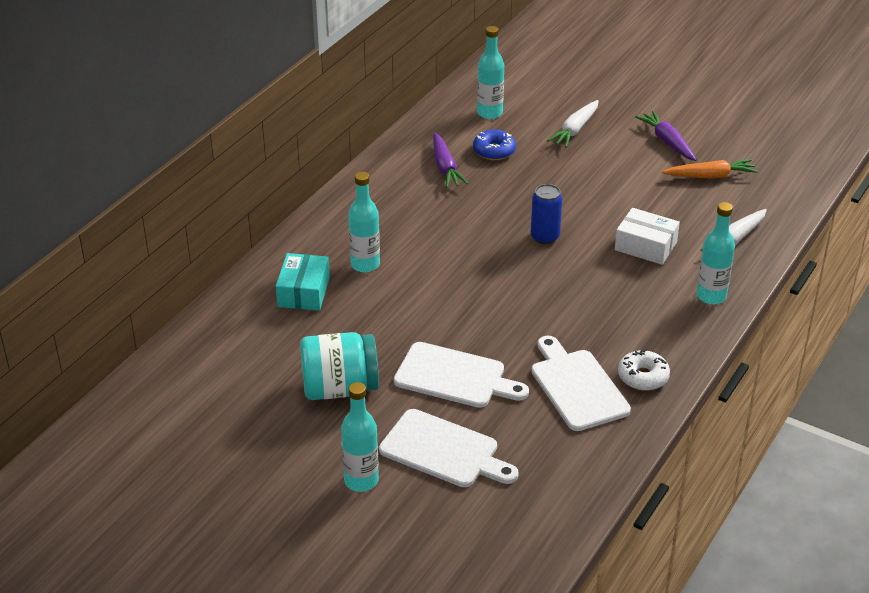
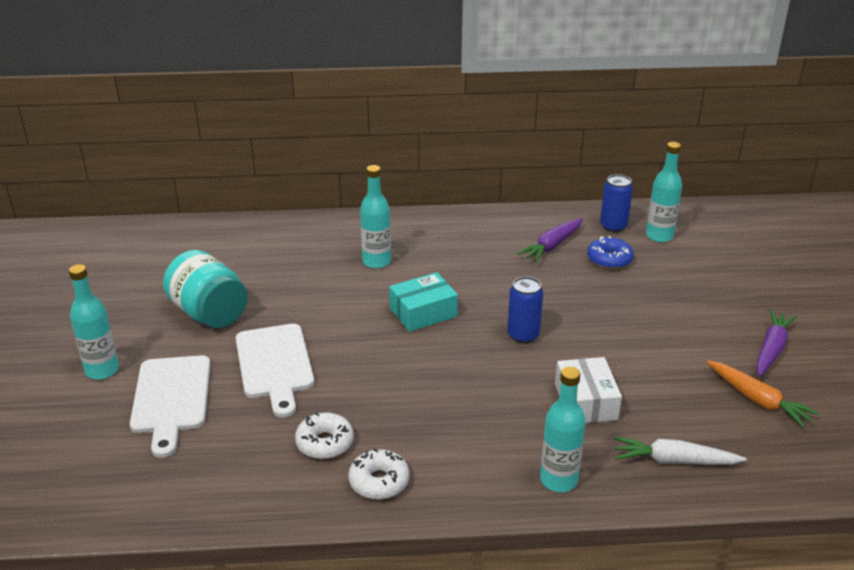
camera: 55 degrees right, 5 degrees down
turquoise box [276,253,330,311] -> turquoise box moved to [389,272,458,332]
white cutting board [531,336,631,431] -> white donut [295,412,354,459]
white carrot [547,100,599,148] -> none
none -> blue can [600,174,633,232]

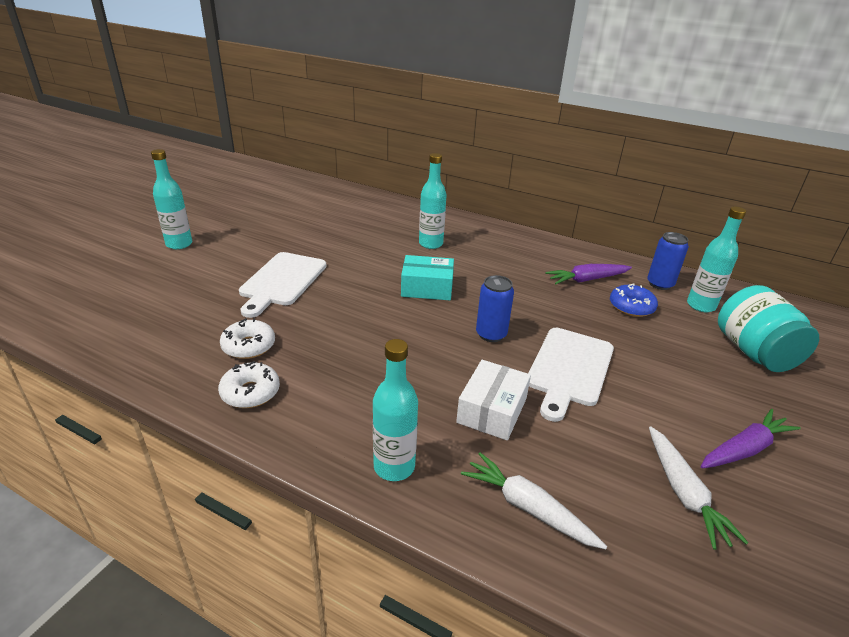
camera: 30 degrees right, 0 degrees up
white cutting board [130,355,211,458] -> white cutting board moved to [528,328,614,422]
turquoise jar [163,250,248,328] -> turquoise jar moved to [718,285,819,372]
orange carrot [707,361,819,428] -> white carrot [649,426,749,550]

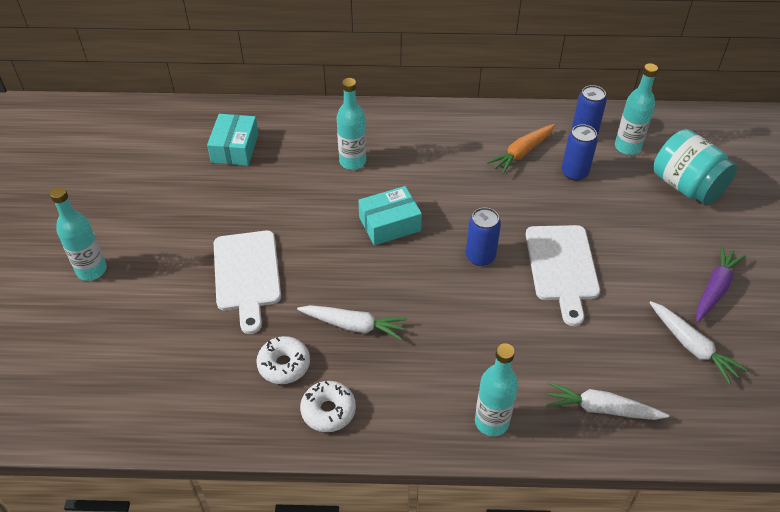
camera: 25 degrees left, 15 degrees up
white box [456,360,531,440] -> none
purple carrot [545,264,632,284] -> orange carrot [486,124,555,174]
blue donut [610,283,658,317] -> blue can [562,124,598,181]
none -> turquoise box [207,114,259,166]
none -> white carrot [297,305,407,340]

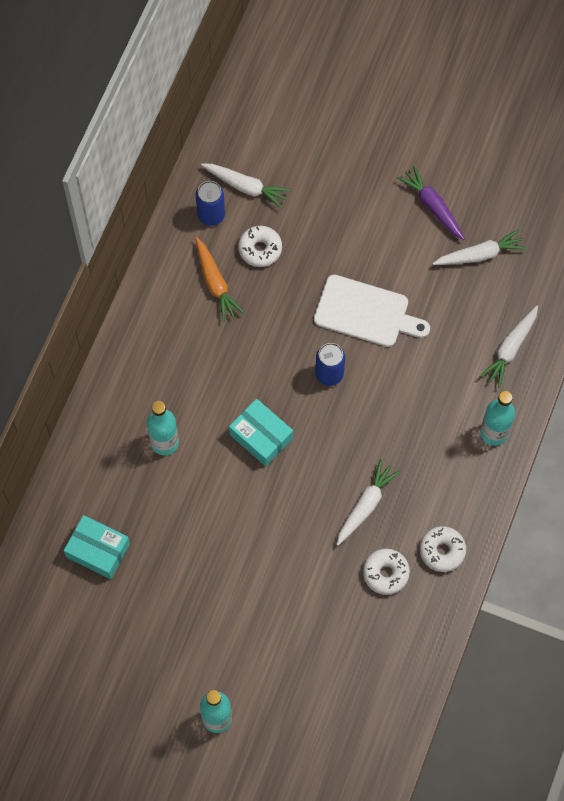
camera: 70 degrees left, 20 degrees up
white cutting board [214,231,281,334] -> none
turquoise box [358,186,422,245] -> turquoise box turned 45 degrees counterclockwise [229,399,293,466]
blue can [562,124,598,181] -> white donut [238,226,282,267]
turquoise bottle [615,63,658,155] -> white carrot [201,164,291,209]
turquoise jar [654,129,737,205] -> none

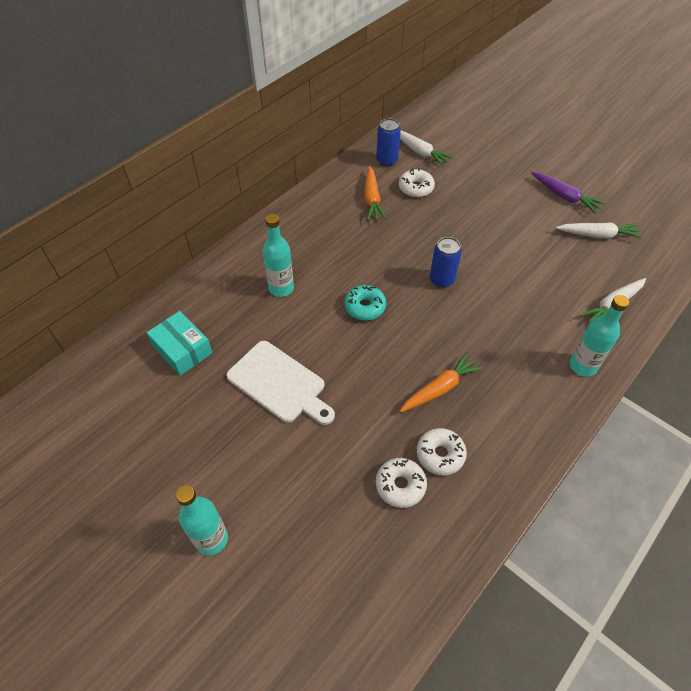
camera: 20 degrees right, 15 degrees down
turquoise box [229,399,293,466] -> turquoise donut [344,285,386,321]
white cutting board [314,275,430,347] -> white cutting board moved to [226,341,335,425]
white carrot [337,459,400,546] -> orange carrot [400,352,483,412]
purple carrot [397,165,465,240] -> purple carrot turned 150 degrees clockwise [531,172,605,213]
white donut [420,526,466,572] -> white donut moved to [376,458,427,508]

